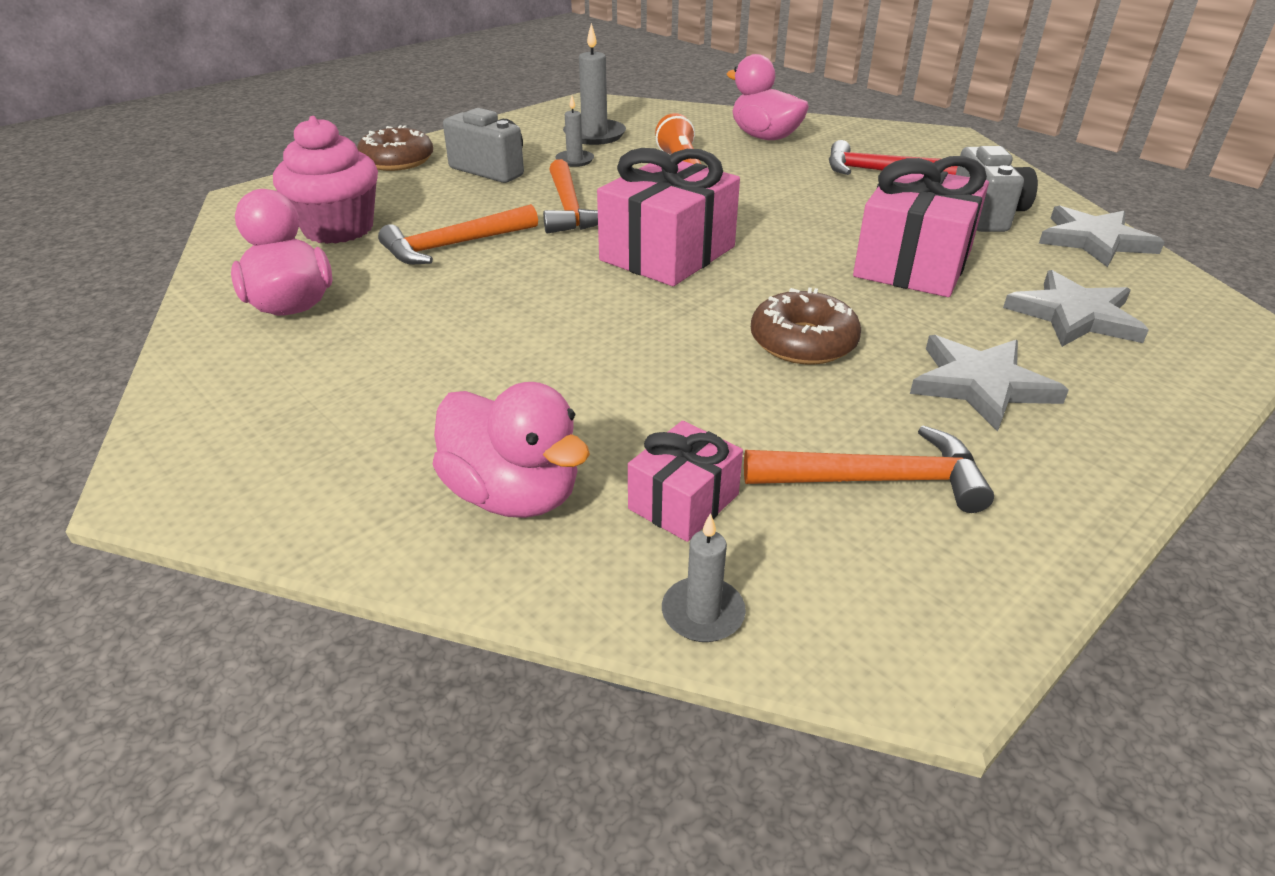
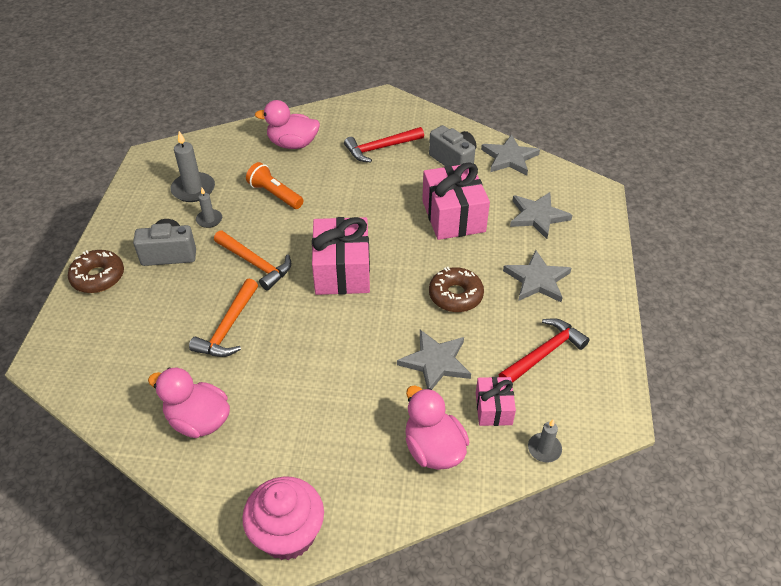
camera: 40 degrees left, 10 degrees up
pink cupcake [273,116,378,244] -> pink cupcake moved to [242,476,324,560]
pink duck [432,382,590,518] -> pink duck turned 120 degrees counterclockwise [405,386,469,470]
orange hammer [744,425,994,513] -> red hammer [499,318,590,383]
none -> grey star [397,330,471,389]

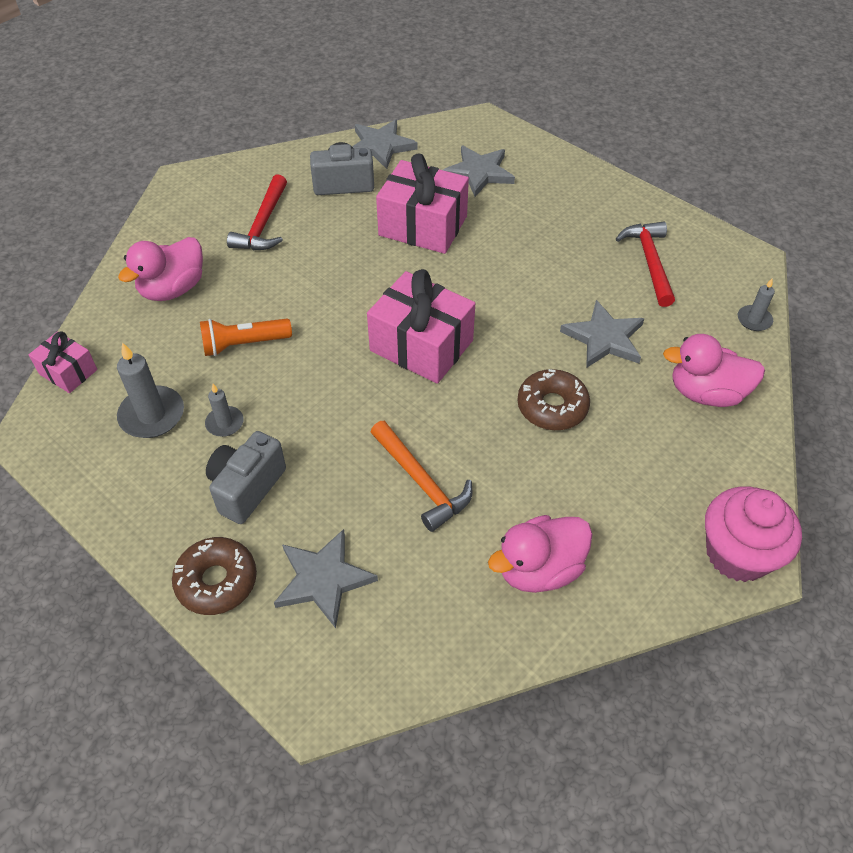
camera: 55 degrees left, 5 degrees up
orange hammer [214,230,291,291] -> none
brown donut [429,267,484,312] -> brown donut moved to [517,369,590,430]
pink gift [476,377,516,426] -> pink gift moved to [29,331,97,393]
grey star [503,250,572,302] -> grey star moved to [274,529,378,628]

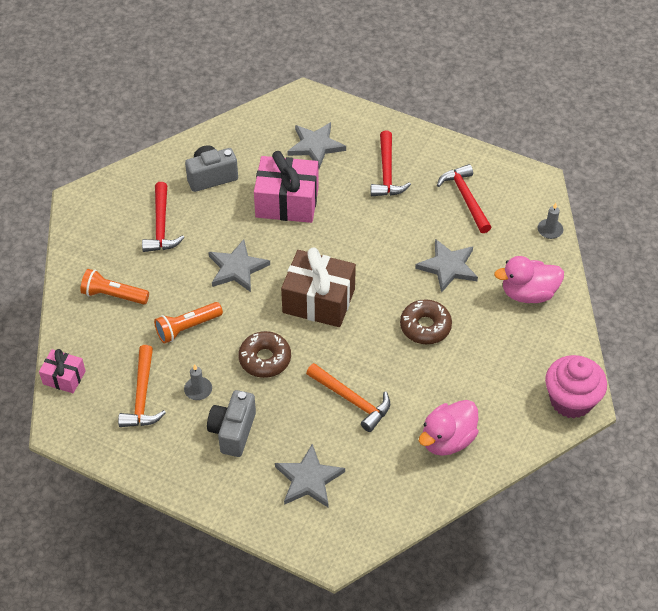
camera: 15 degrees left, 0 degrees up
grey candle [117,342,184,438] -> orange hammer [118,345,166,427]
pink duck [118,237,203,301] -> orange flashlight [80,269,149,304]
brown donut [172,537,257,615] -> brown donut moved to [238,331,291,378]
grey star [352,120,418,169] -> grey star moved to [208,239,270,292]
pink gift [367,269,475,384] -> brown gift [281,247,356,327]
none -> red hammer [371,131,411,196]

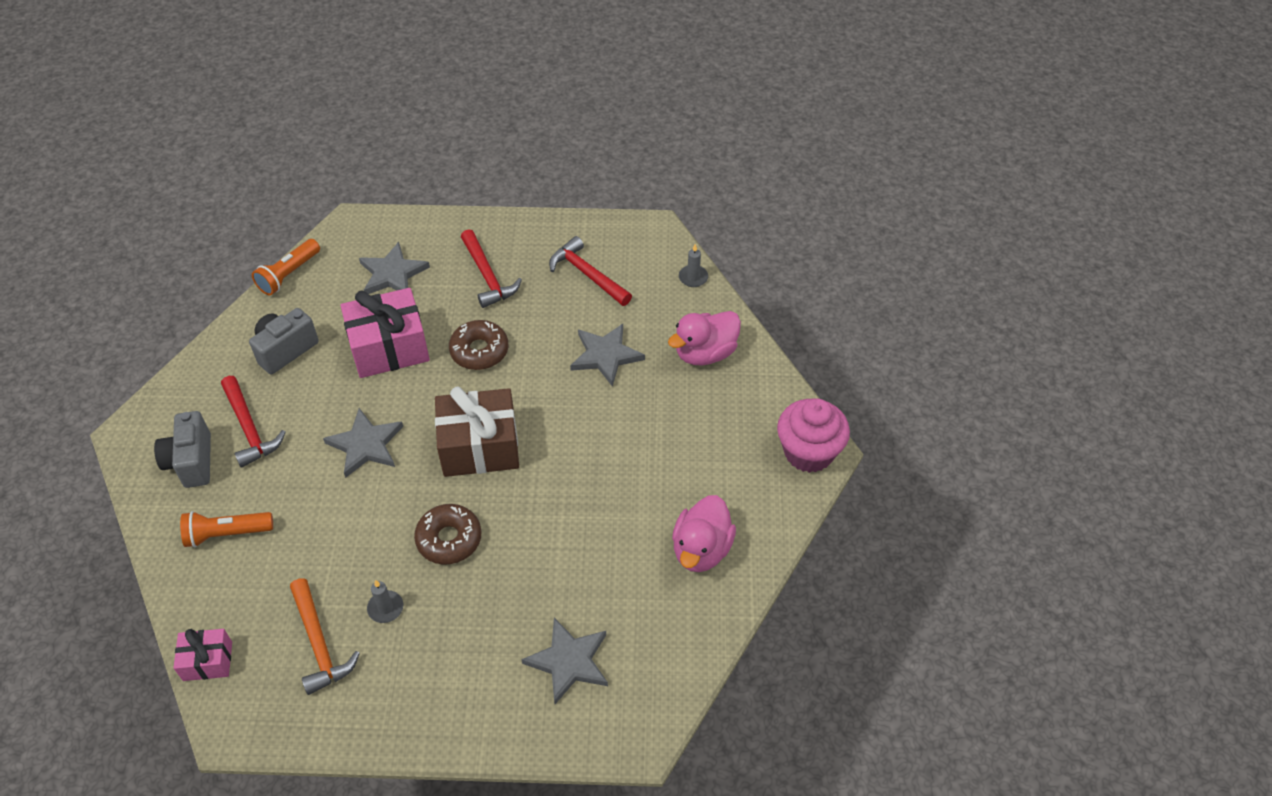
camera: 25 degrees left, 0 degrees up
orange flashlight [154,302,223,344] -> orange flashlight moved to [252,239,320,295]
grey camera [207,390,256,457] -> grey camera moved to [154,411,211,488]
orange hammer [306,363,390,432] -> none
brown donut [400,299,452,344] -> brown donut moved to [449,320,508,370]

